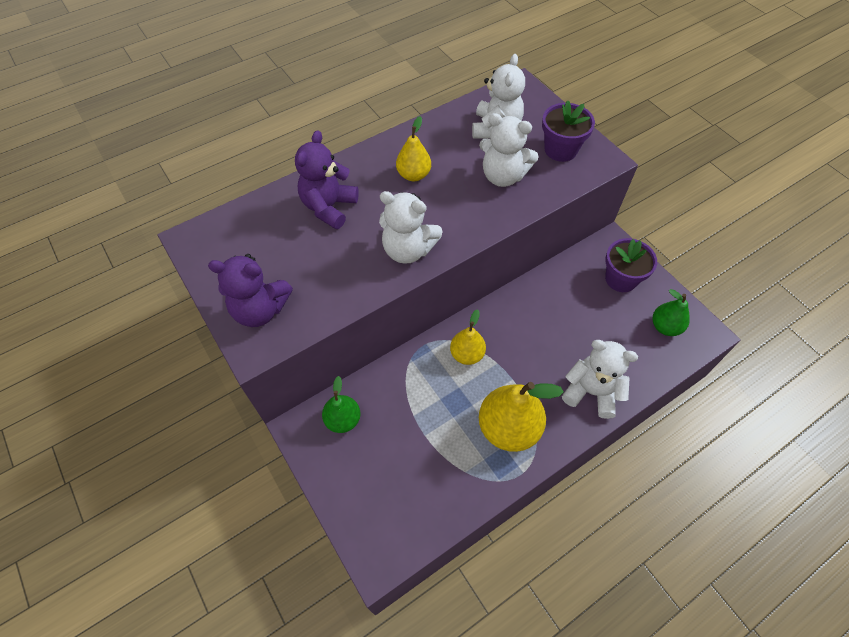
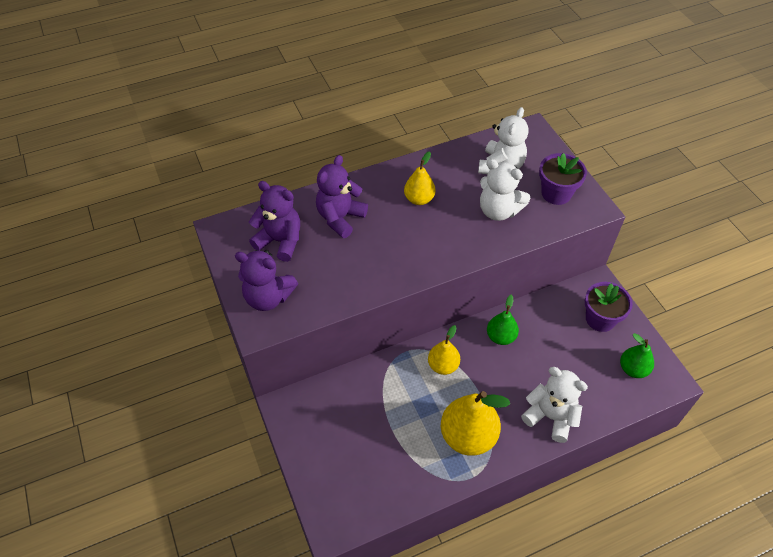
camera: 10 degrees right, 5 degrees down
green pear [322,376,361,433] -> green pear moved to [487,295,519,345]
white teddy bear [379,191,443,264] -> none
none -> purple teddy bear [249,181,300,262]

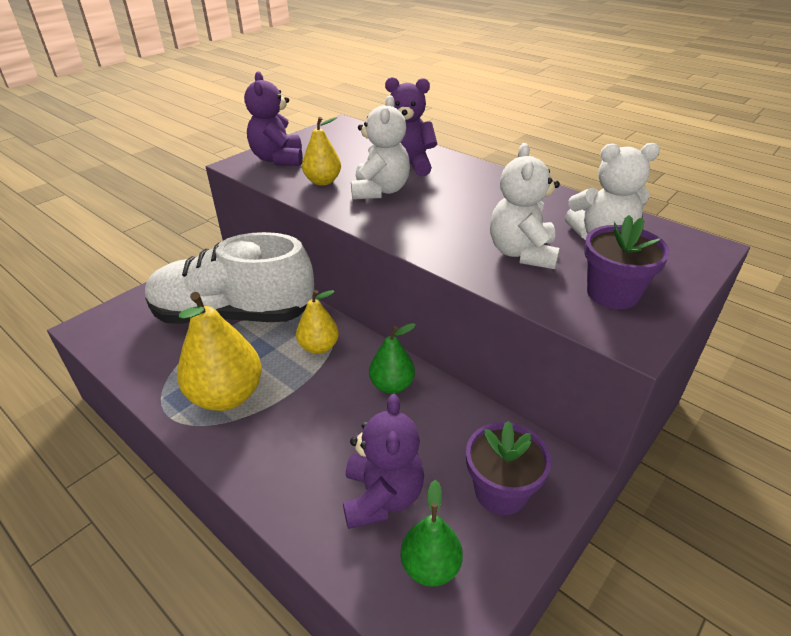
camera: 65 degrees right, 15 degrees down
purple teddy bear [249,181,300,262] -> purple teddy bear moved to [343,394,424,529]
yellow pear [404,151,436,205] -> yellow pear moved to [302,117,341,186]
white teddy bear [521,367,588,443] -> white teddy bear moved to [351,95,410,200]
none -> white shoe [145,232,314,324]

